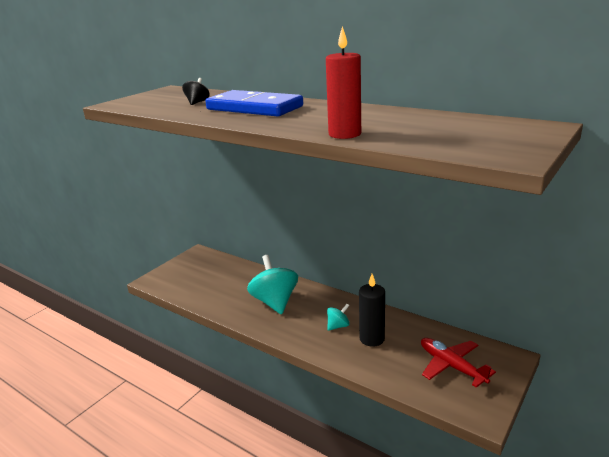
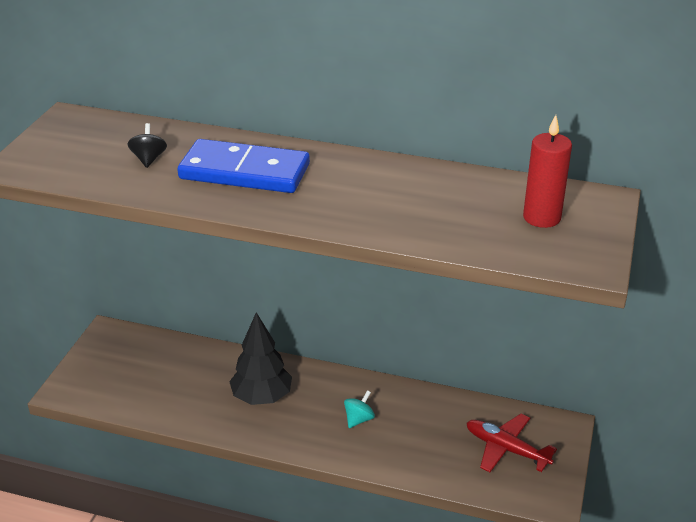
camera: 20 degrees left, 10 degrees up
turquoise spinning top [247,255,298,314] -> black tree [229,312,292,405]
red candle [326,26,361,139] -> red candle moved to [523,115,572,228]
black candle [359,274,385,347] -> none

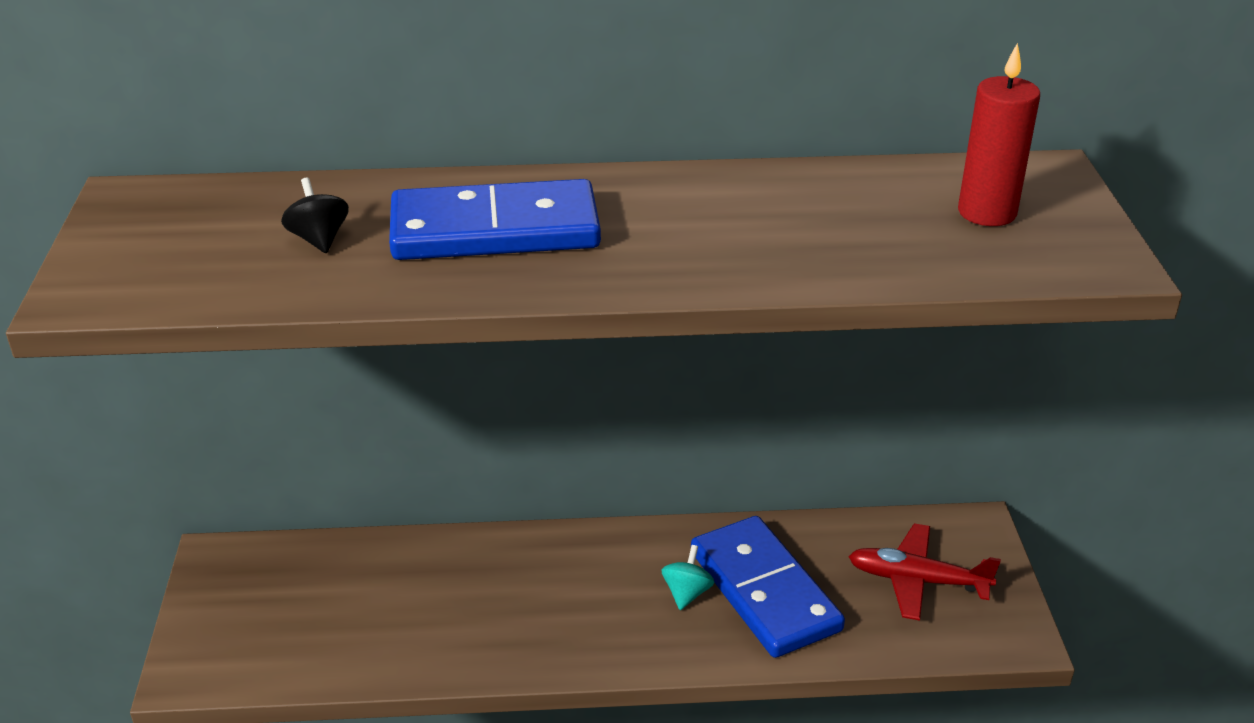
camera: 20 degrees left, 0 degrees up
black tree [229,312,292,405] -> none
none -> blue domino [691,516,845,658]

